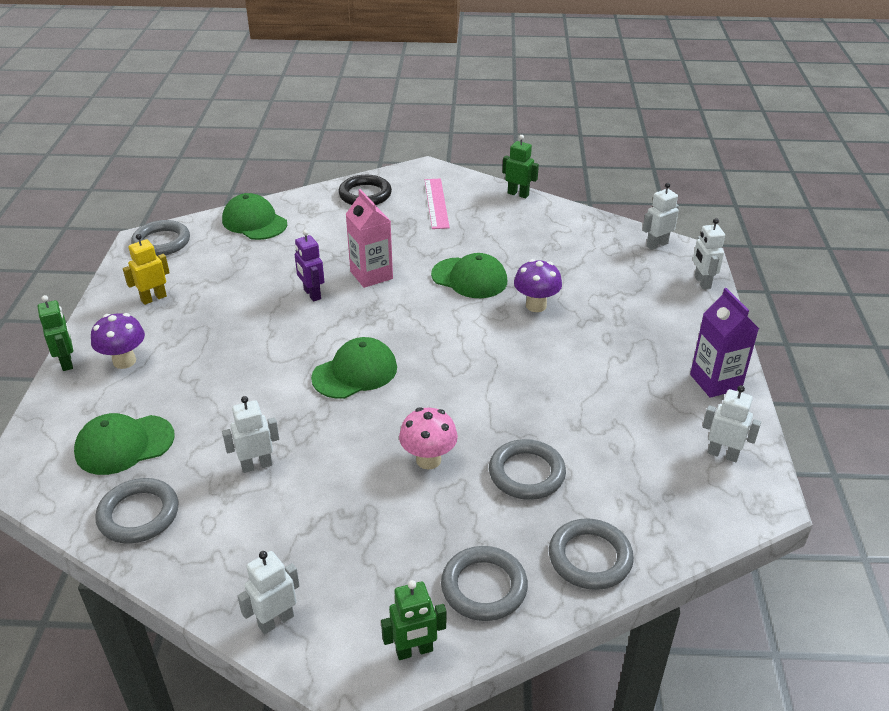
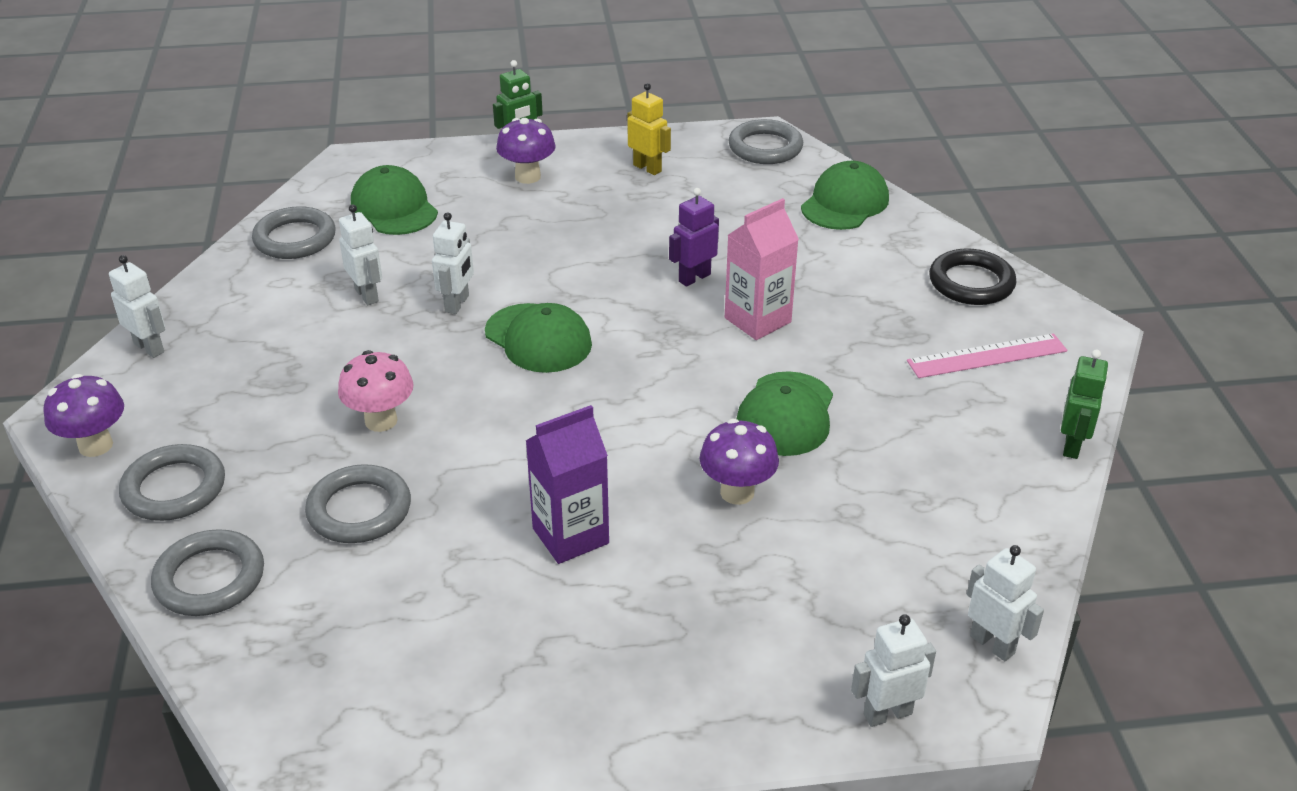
camera: 80 degrees right, 0 degrees up
green robot [381,580,446,660] -> purple mushroom [44,374,124,457]
purple carton [690,288,759,398] -> purple carton moved to [526,405,609,564]
white robot [702,385,761,462] -> white robot moved to [432,212,474,314]

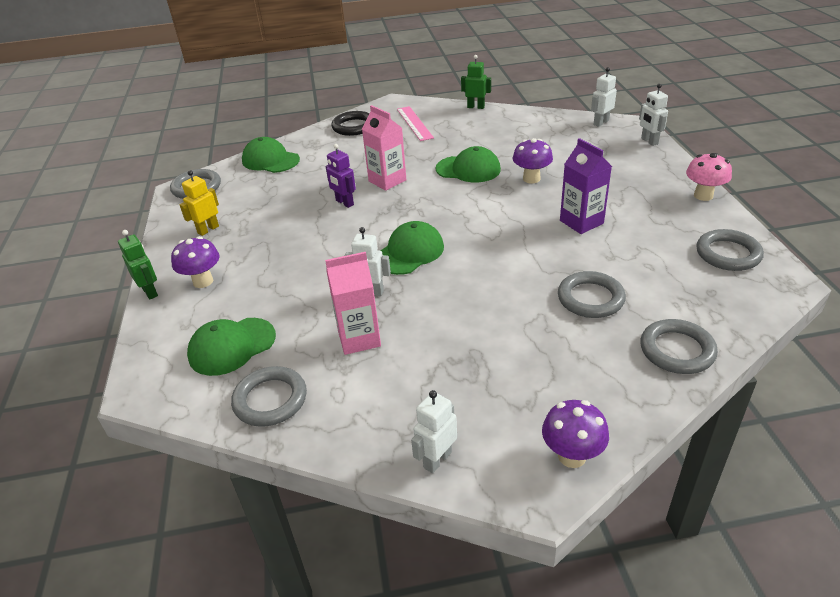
camera: 90 degrees left, 0 degrees up
grey ring [119,444,225,521] -> grey ring moved to [696,229,764,271]
pink mushroom [338,350,414,432] -> pink mushroom moved to [686,153,732,201]
white robot [339,204,382,305] -> pink carton [325,252,381,355]

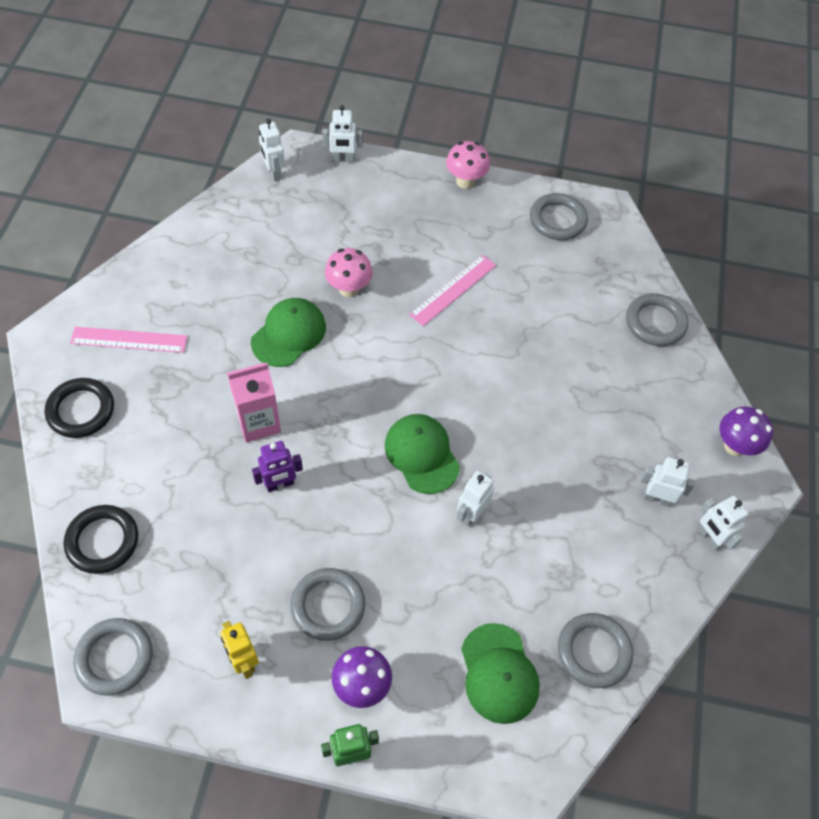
camera: 75 degrees left, 20 degrees up
green cap [242,137,300,173] -> black ring [64,505,138,574]
pink carton [325,252,381,355] -> none
green robot [461,55,491,109] -> none
purple mushroom [513,138,553,184] -> pink mushroom [325,248,373,297]
grey ring [558,271,626,318] -> grey ring moved to [290,568,365,641]
purple carton [560,138,612,234] -> pink ruler [409,255,496,326]
none -> white robot [640,457,695,507]

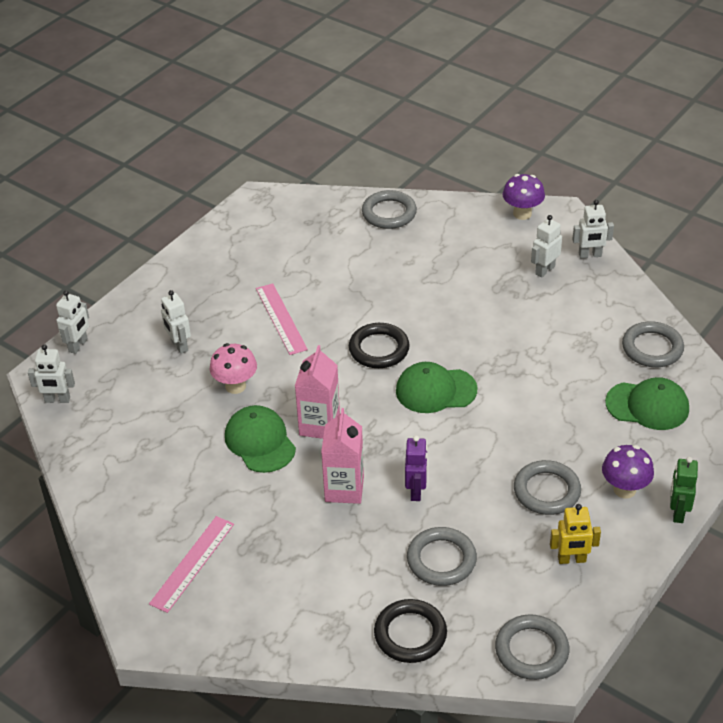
camera: 60 degrees left, 15 degrees down
black ring [45,378,114,438] -> black ring moved to [349,323,410,368]
pink mushroom [446,141,490,189] -> none
white robot [456,471,494,526] -> white robot moved to [161,290,191,354]
grey ring [530,193,588,240] -> grey ring moved to [407,527,477,586]
none -> pink carton [295,345,340,439]

